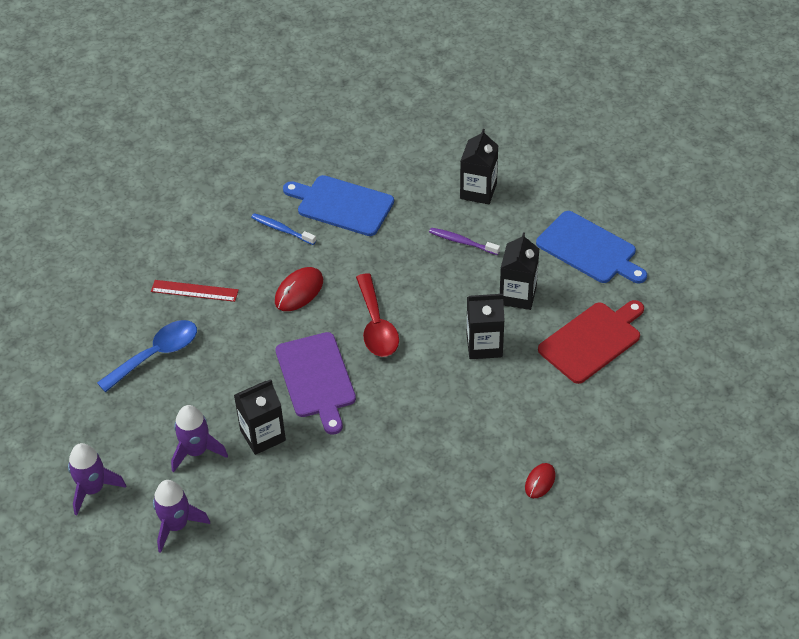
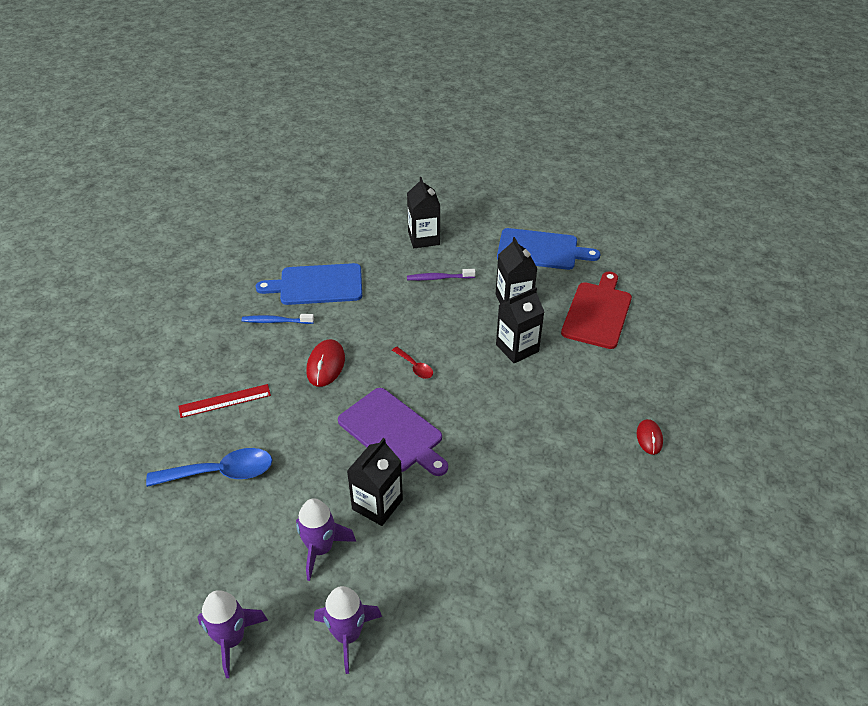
camera: 30 degrees left, 5 degrees down
blue spoon [97,320,197,392] -> blue spoon turned 60 degrees clockwise [146,448,272,487]
red spoon [356,273,399,357] -> red spoon [392,347,433,379], size x0.52

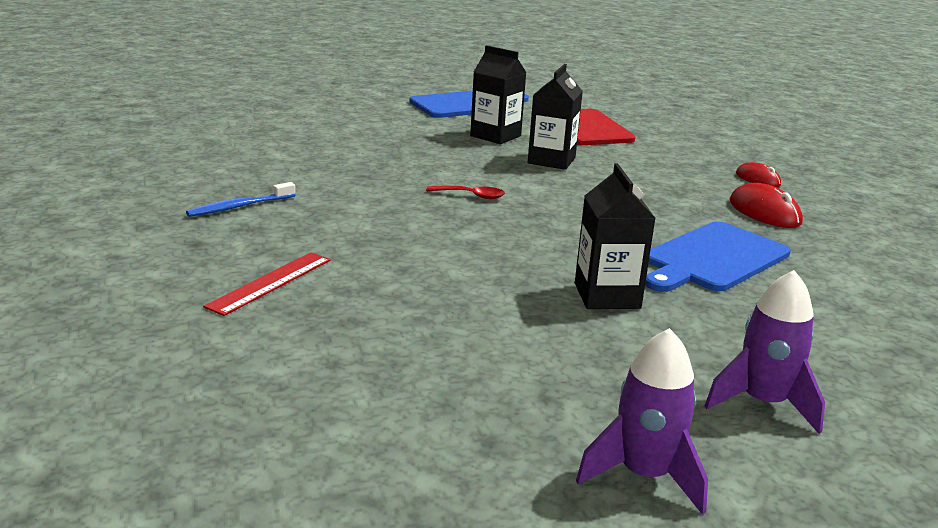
camera: 40 degrees left, 20 degrees down
blue spoon [146,448,272,487] -> none
blue cutting board [256,263,362,305] -> blue cutting board moved to [645,221,791,292]
purple rocket [296,498,356,581] -> none
red mouse [306,339,345,387] -> red mouse moved to [730,183,803,228]
purple cutting board [338,388,448,476] -> none
black carton [407,177,440,248] -> none
purple toothbrush [407,269,476,281] -> none

